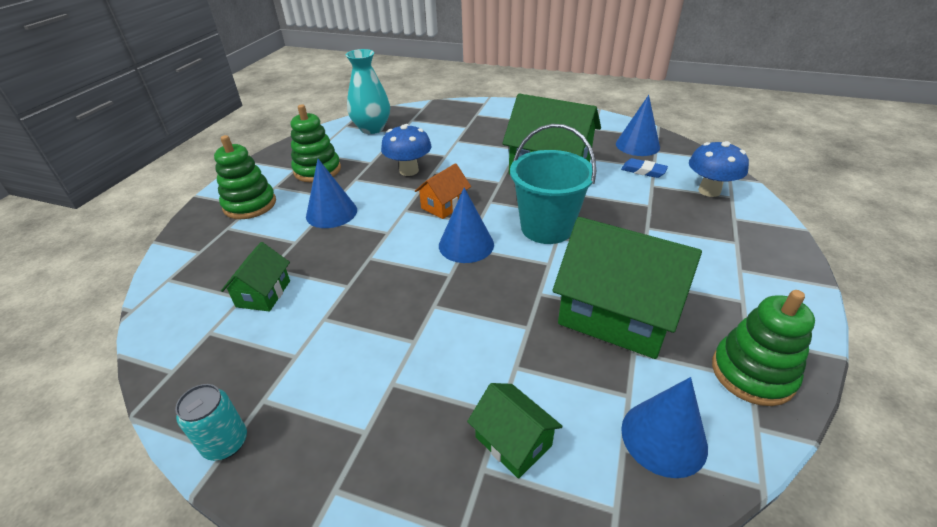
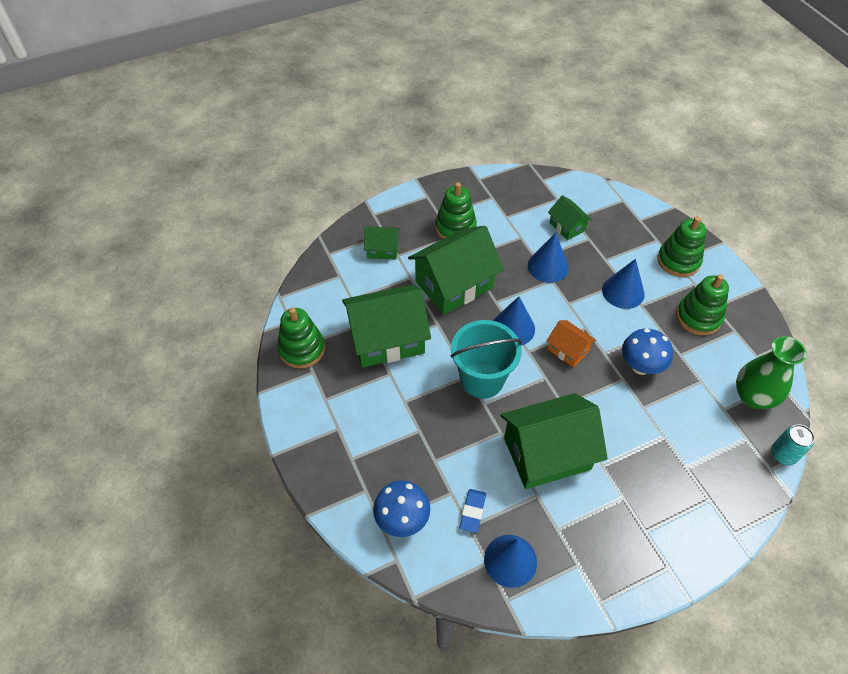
camera: 135 degrees right, 15 degrees up
turquoise can [175,384,247,461] -> turquoise can moved to [771,424,815,465]
turquoise vase [346,49,390,134] -> green vase [736,336,806,409]
orange house [415,163,471,219] -> orange house turned 45 degrees counterclockwise [546,320,596,368]
blue eraser [621,158,668,178] -> blue eraser turned 60 degrees counterclockwise [460,489,486,533]
blue cone [621,377,708,478] -> blue cone moved to [528,233,569,283]
none -> green house [408,226,504,315]
none -> green stacking toy [435,182,477,239]

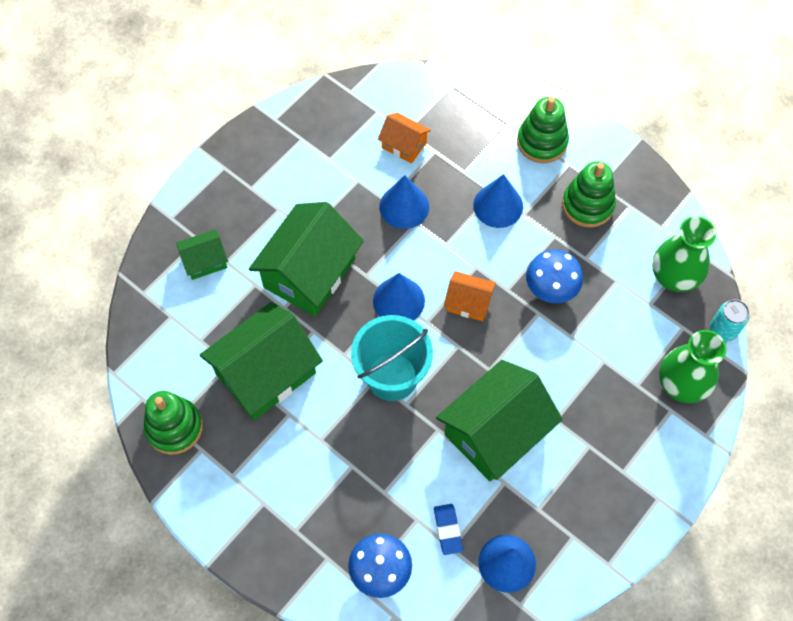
camera: 25 degrees left, 10 degrees up
green stacking toy [435,182,477,239] -> none
green house [548,195,592,240] -> orange house [378,113,431,164]
none -> green vase [659,330,727,403]

